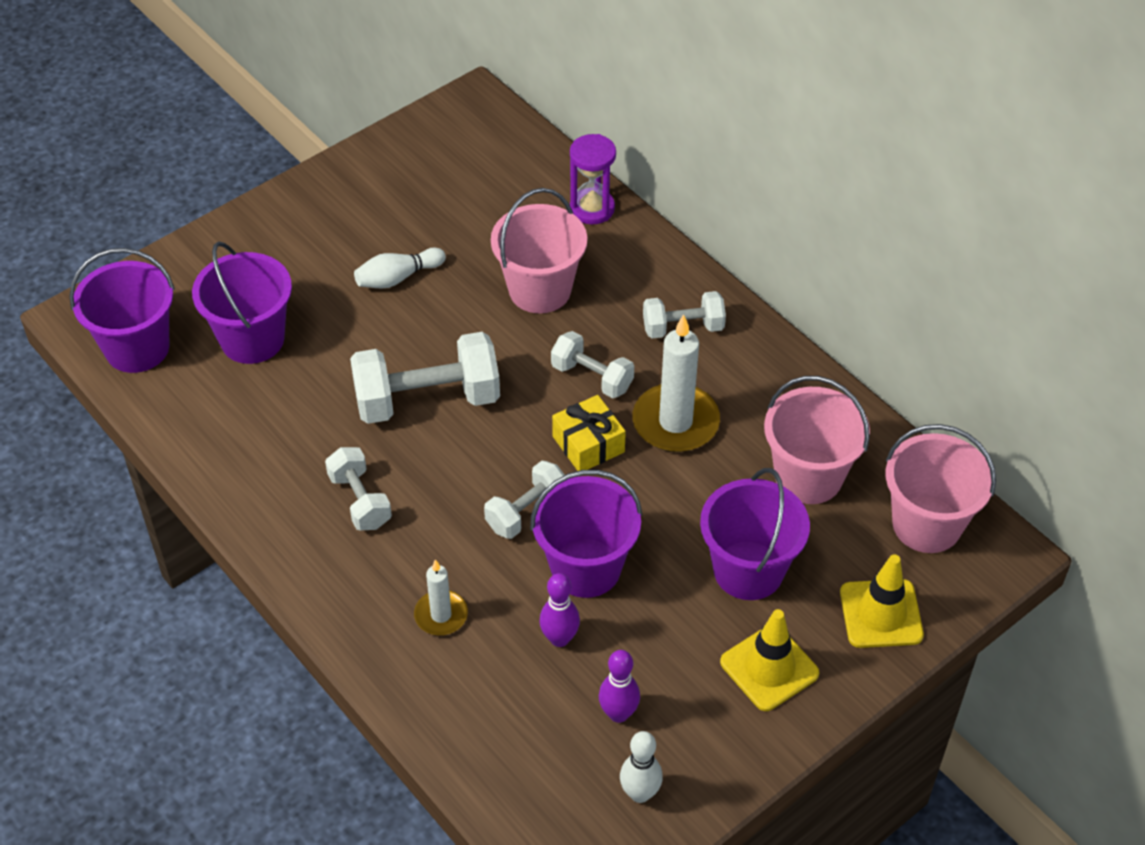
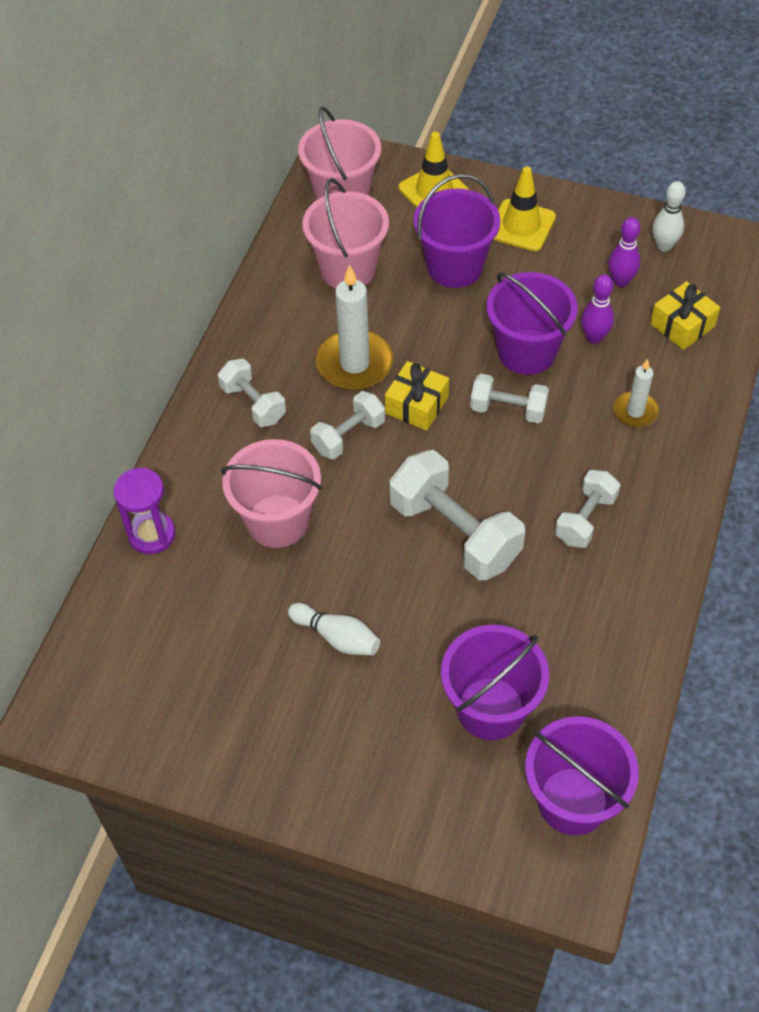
camera: 120 degrees left, 5 degrees up
white dumbbell [551,331,634,398] -> white dumbbell turned 45 degrees clockwise [310,391,385,459]
none -> yellow gift [650,281,720,350]

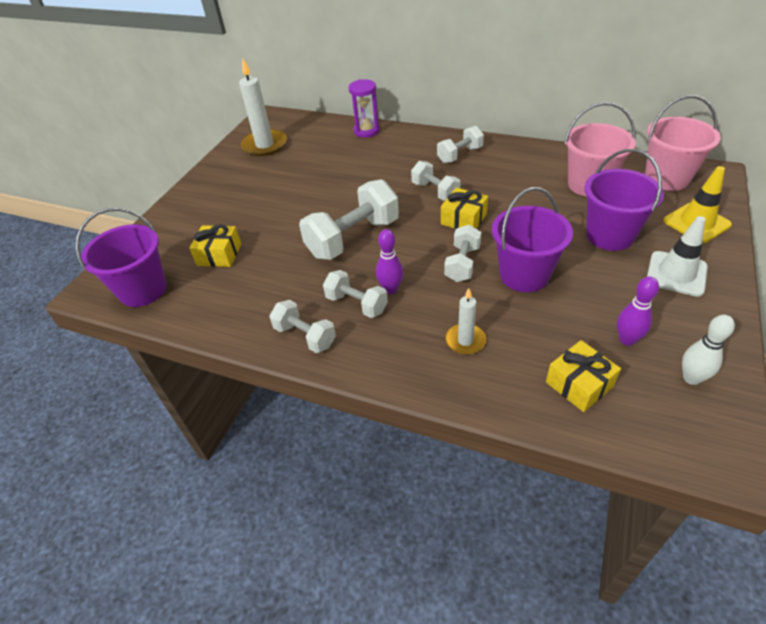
camera: 95 degrees right, 10 degrees down
pink bucket [221,439,322,548] -> none
white bowling pin [288,603,380,656] -> none
white candle [316,265,393,390] -> white candle moved to [239,57,287,156]
purple bucket [441,625,549,740] -> yellow gift [189,225,241,267]
yellow traffic cone [493,167,556,251] -> white traffic cone [647,216,708,297]
purple bowling pin [581,274,614,344] -> purple bowling pin moved to [376,229,403,294]
none -> white dumbbell [269,300,336,353]

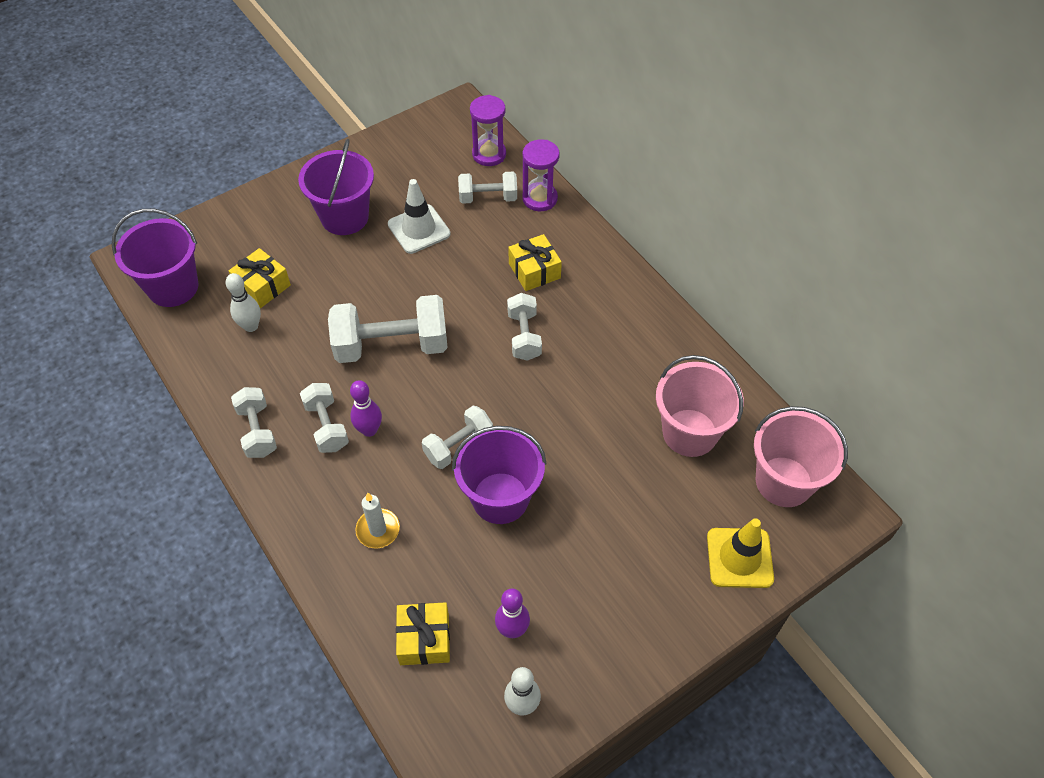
camera: 30 degrees right, 10 degrees up
white candle [239,57,287,156] -> none
white dumbbell [437,126,484,163] -> white dumbbell moved to [458,172,517,204]
yellow gift [441,188,488,229] -> yellow gift moved to [508,234,562,291]
purple bucket [584,149,664,251] -> purple bucket moved to [298,139,374,235]
white traffic cone [647,216,708,297] -> white traffic cone moved to [388,179,451,254]
none -> white bowling pin [226,273,261,332]
none -> purple hourglass [470,95,506,166]

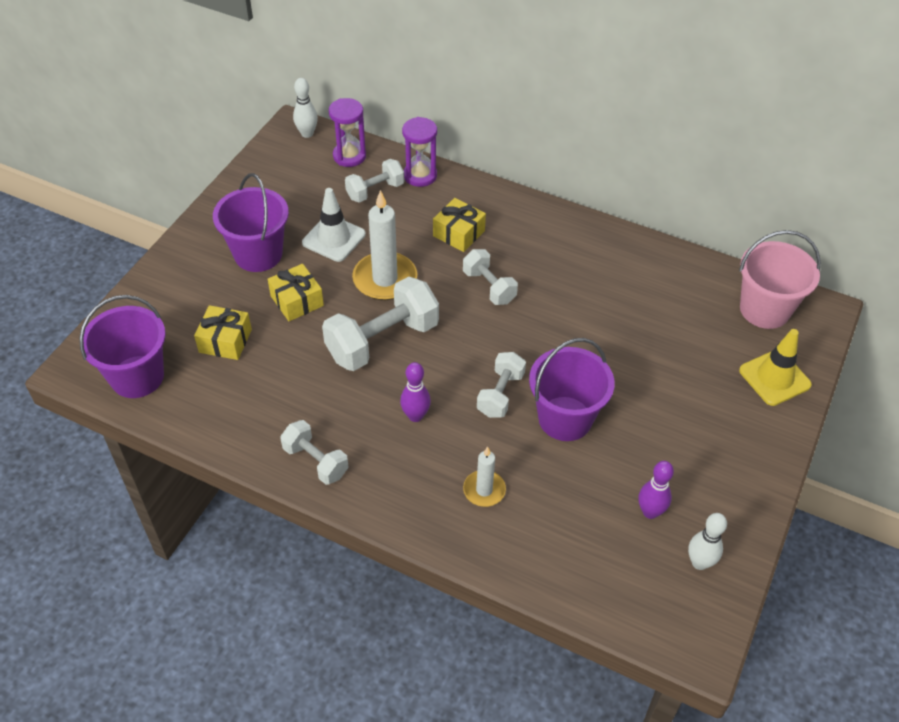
camera: 30 degrees left, 5 degrees down
white bowling pin [226,273,261,332] -> white bowling pin moved to [293,78,318,138]
white dumbbell [300,383,349,453] -> none
yellow gift [396,602,450,665] -> yellow gift moved to [268,264,324,321]
pink bucket [656,355,744,457] -> none
none -> white candle [352,190,417,300]

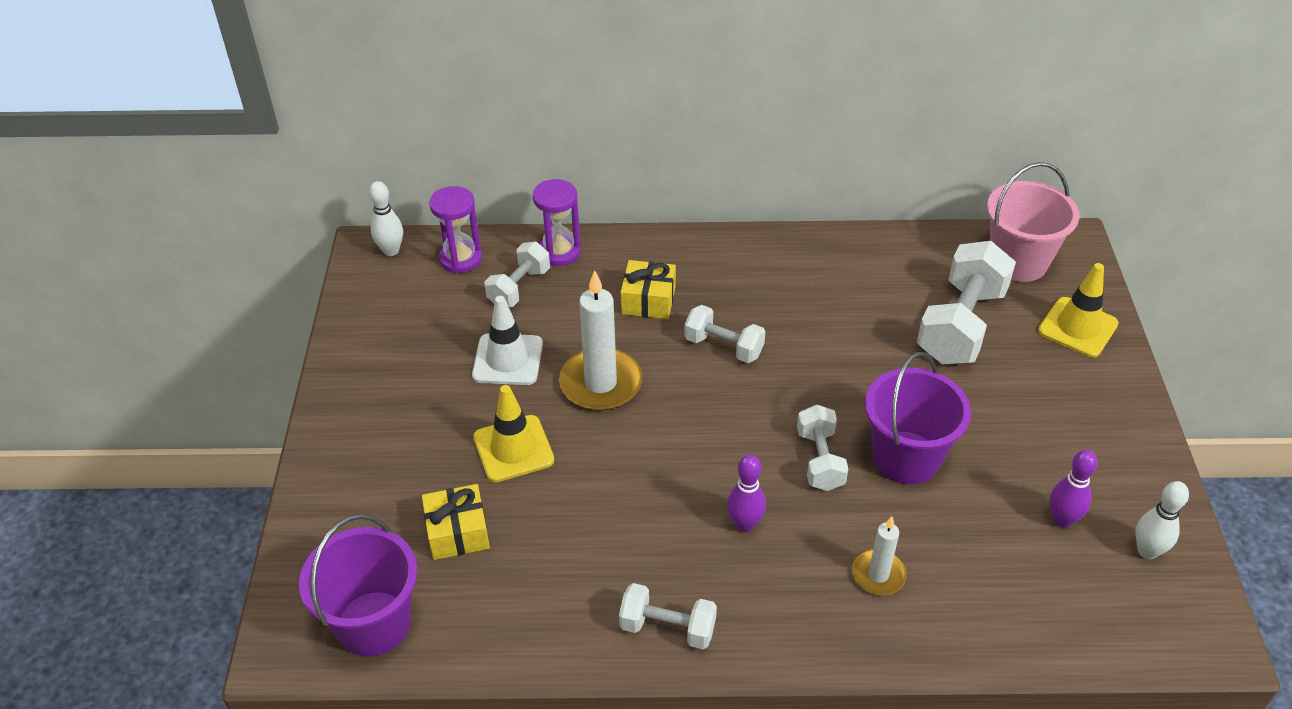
camera: 25 degrees left, 5 degrees down
purple bucket [213,173,289,272] -> none
yellow gift [268,264,324,321] -> yellow traffic cone [473,385,554,482]
white dumbbell [322,277,439,371] -> white dumbbell moved to [917,241,1016,364]

